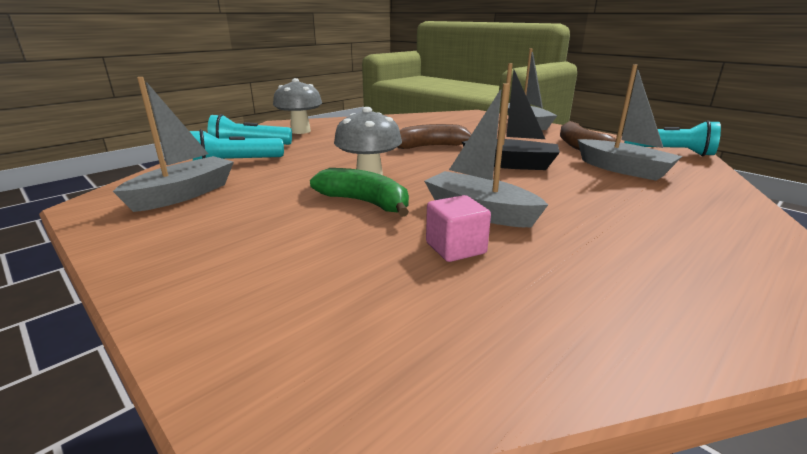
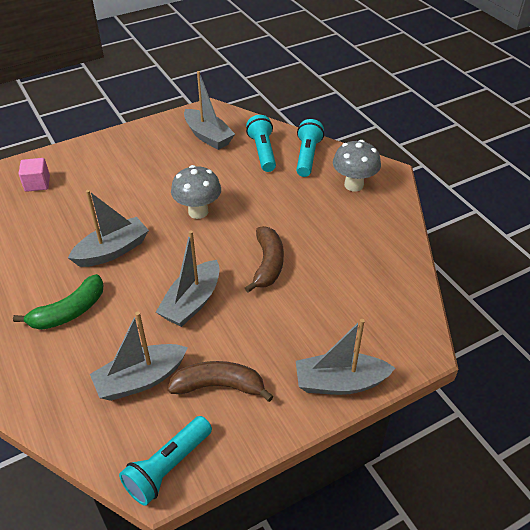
camera: 105 degrees right, 20 degrees up
green banana [310,168,409,217] -> green banana moved to [13,274,103,330]
pink cube [426,195,491,262] -> pink cube moved to [19,158,50,192]
black boat [462,63,560,170] -> grey boat [156,230,219,327]

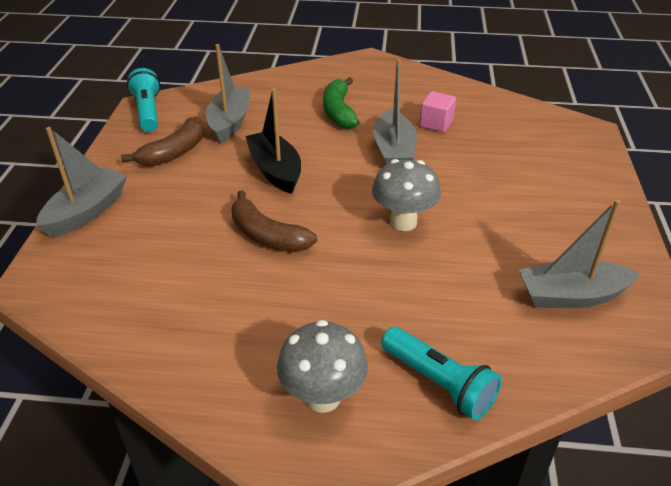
camera: 125 degrees right, 5 degrees down
pink cube [19,158,50,192] -> pink cube moved to [419,91,456,132]
grey boat [156,230,219,327] -> black boat [245,88,301,194]
turquoise flashlight [246,115,276,172] -> none

